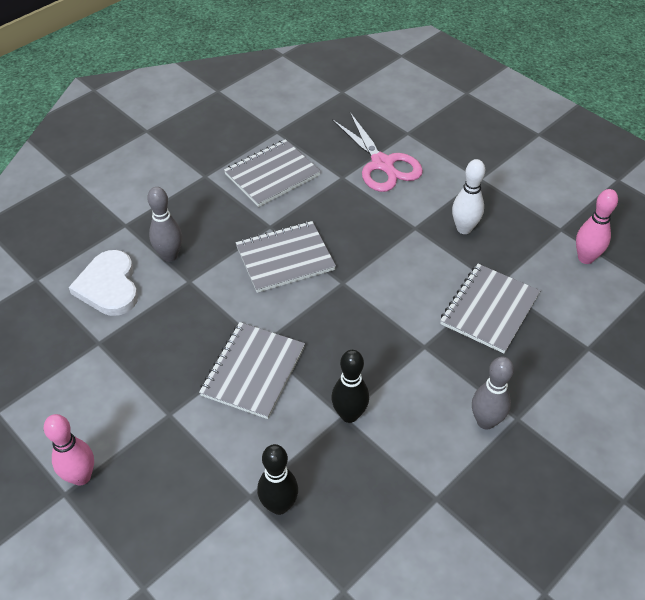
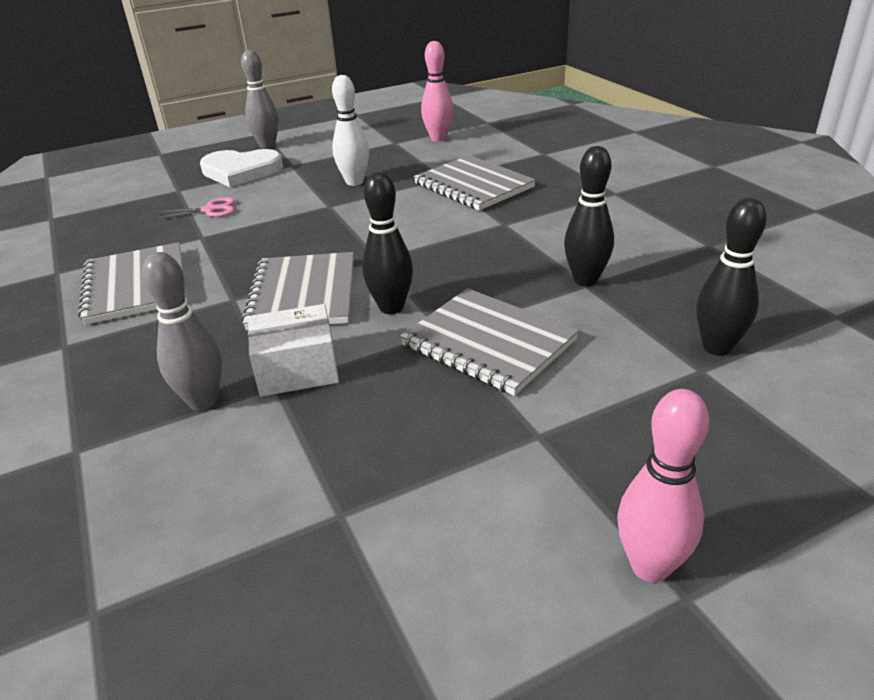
camera: 70 degrees left, 15 degrees down
white heart [69,250,138,316] -> white heart moved to [200,149,283,187]
pink scissors [332,112,423,192] -> pink scissors [151,197,235,220], size x0.51
grey bowling pin [472,357,514,430] -> grey bowling pin moved to [241,50,279,149]
none -> white box [248,304,339,397]
none -> black bowling pin [362,172,413,314]

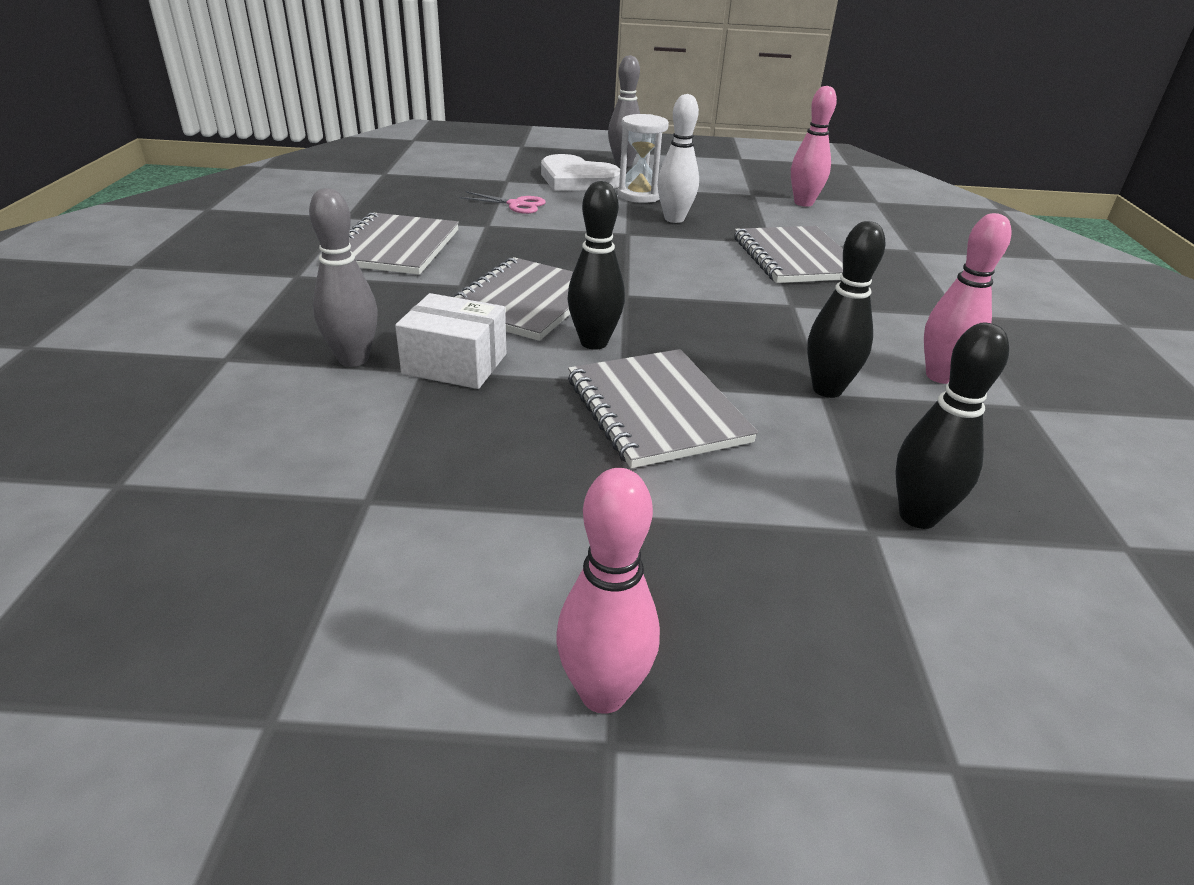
camera: 25 degrees right, 0 degrees up
none -> white hourglass [618,114,669,203]
none -> pink bowling pin [924,213,1011,384]

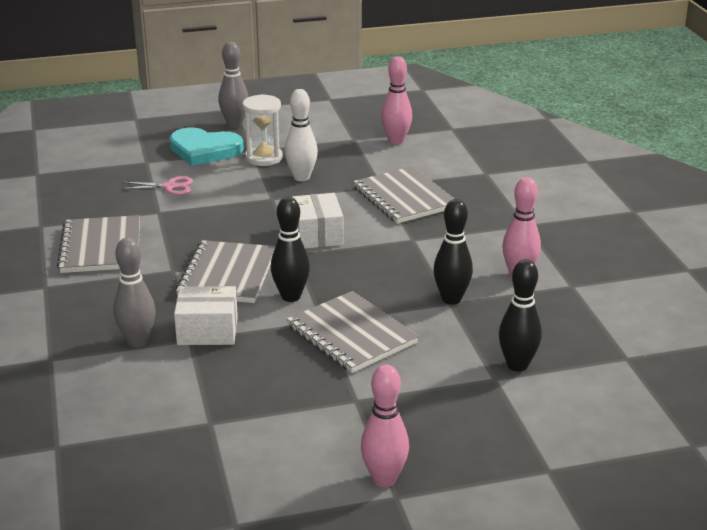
camera: 15 degrees left, 5 degrees down
white heart [541,154,620,191] -> turquoise heart [170,128,244,166]
none -> white box [292,193,344,249]

